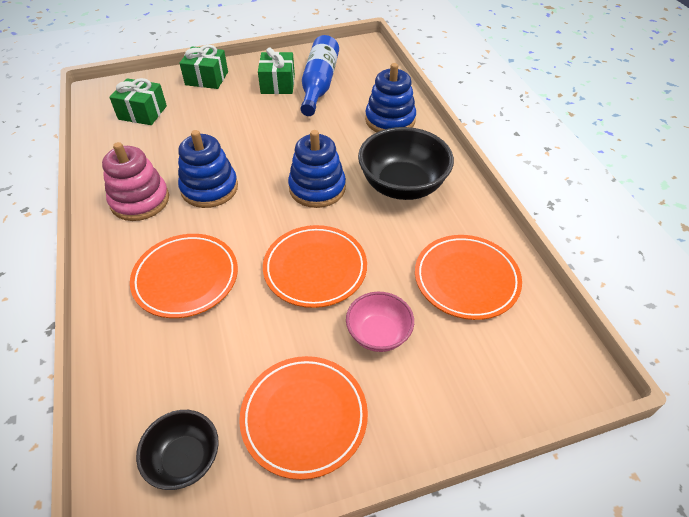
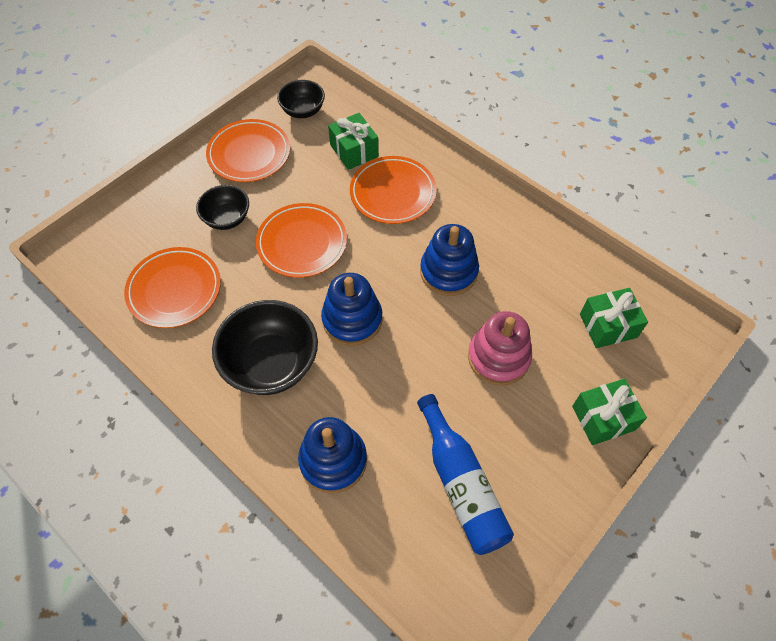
camera: 150 degrees right, 10 degrees up
pink stacking toy [102,142,169,221] -> pink stacking toy moved to [468,311,532,386]
green gift [258,48,295,94] -> green gift moved to [328,113,379,170]
pink bowl [346,292,414,352] -> black bowl [196,185,249,230]

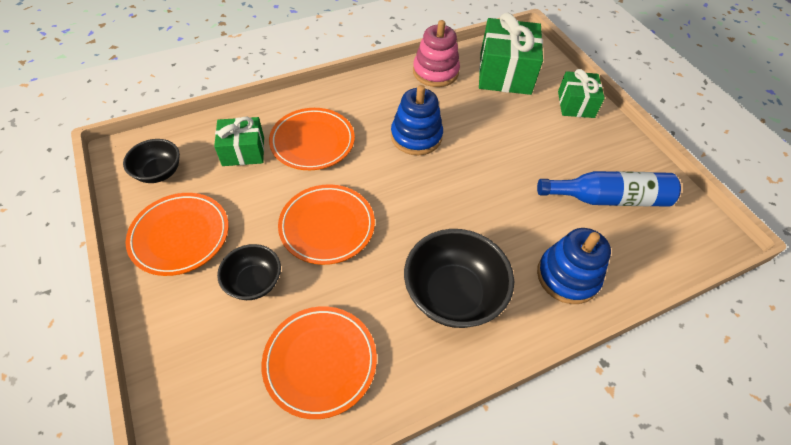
camera: 70 degrees left, 5 degrees down
blue stacking toy [321,273,383,346] -> none
pink stacking toy [468,311,532,386] -> pink stacking toy moved to [413,20,460,87]
green gift [580,288,648,348] -> green gift [479,13,543,95], size x1.66

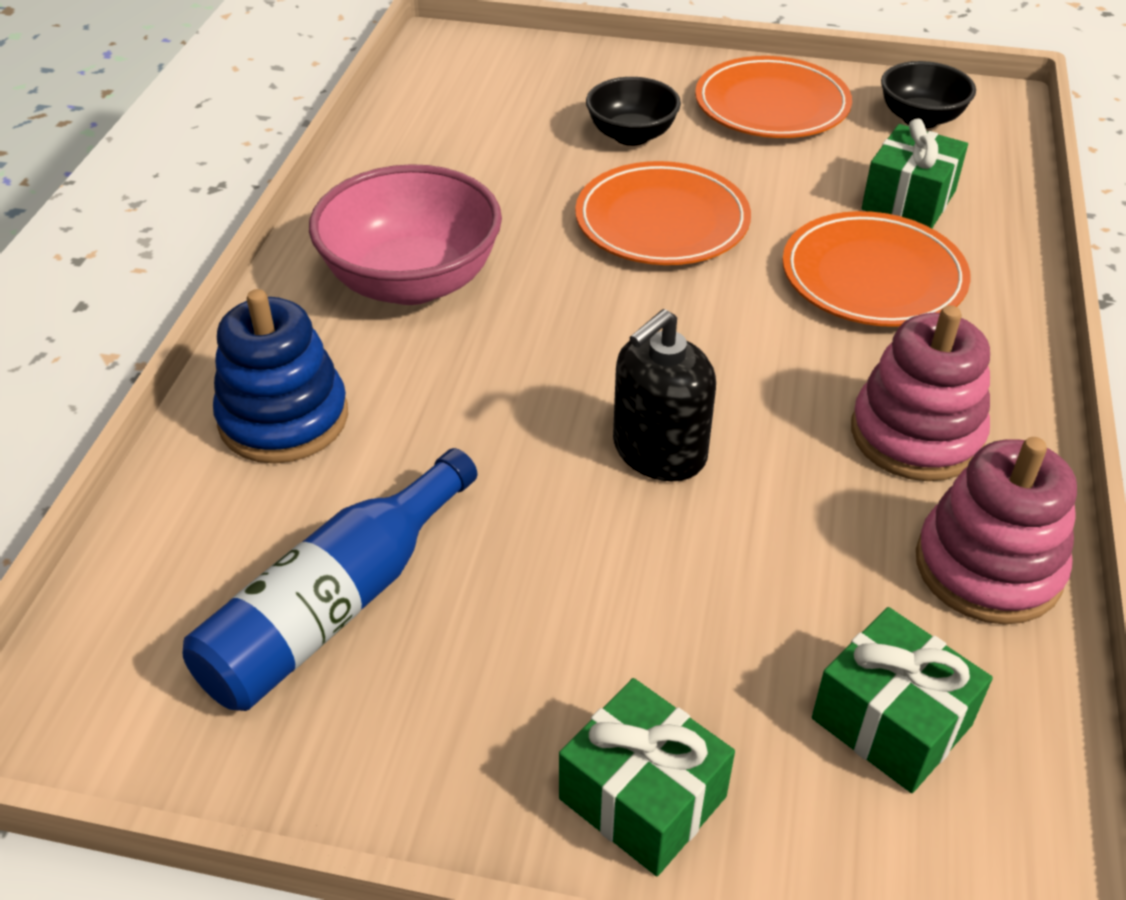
camera: 130 degrees right, 10 degrees down
orange plate [261,306,377,419] -> none
blue stacking toy [391,85,443,156] -> none
black bowl [404,229,514,328] -> pink bowl [309,164,502,305]
green gift [479,13,543,95] -> green gift [812,607,993,793], size x0.60
none -> black soap dispenser [613,309,716,481]
none -> pink stacking toy [851,305,990,481]

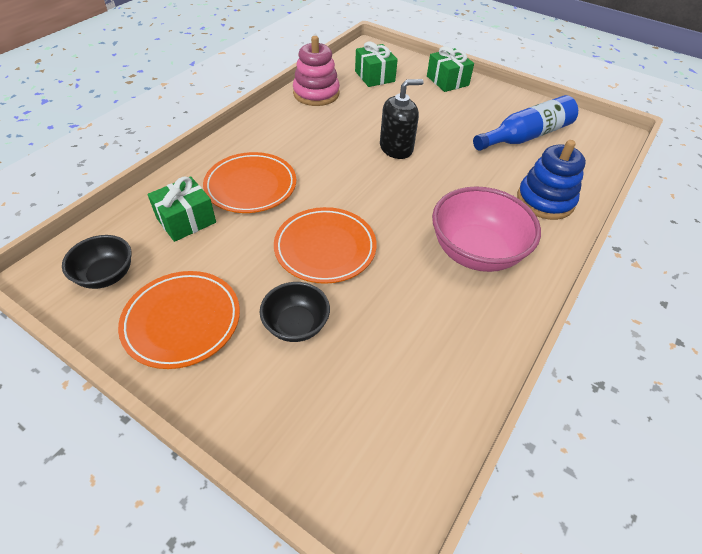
camera: 160 degrees left, 5 degrees up
pink stacking toy [851,305,990,481] -> none

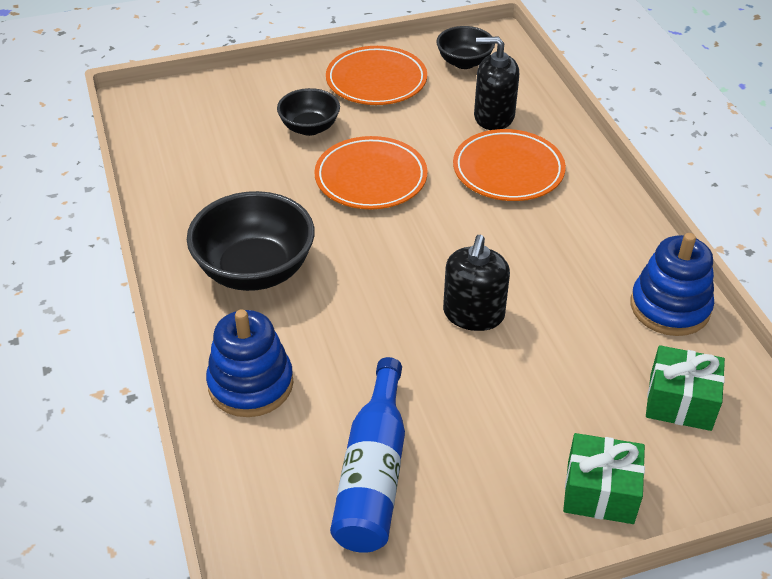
camera: 130 degrees right, 5 degrees down
green gift [147,176,216,242] -> black soap dispenser [474,37,519,130]
pink stacking toy [293,36,340,106] -> blue stacking toy [631,233,714,336]
pink bowl [432,186,541,272] -> black bowl [187,191,315,291]

